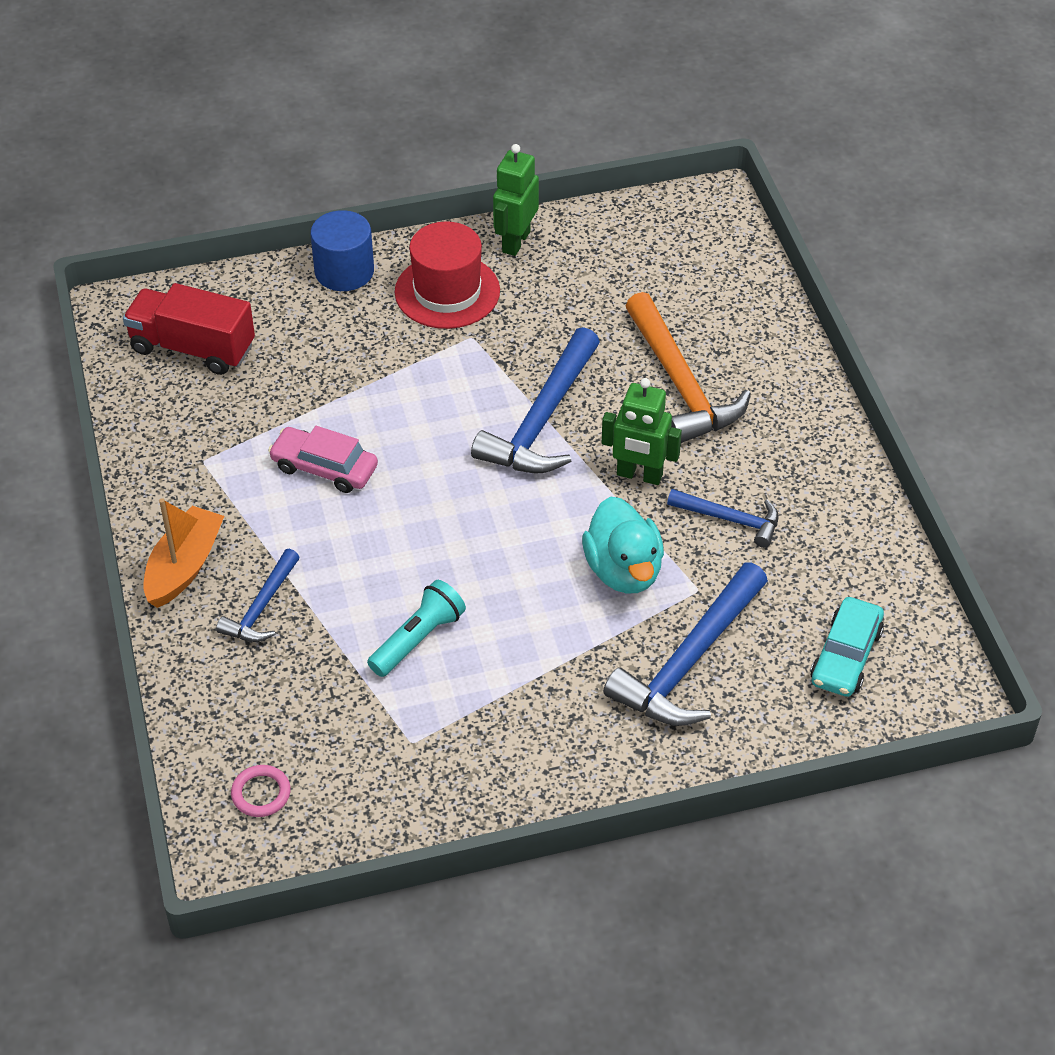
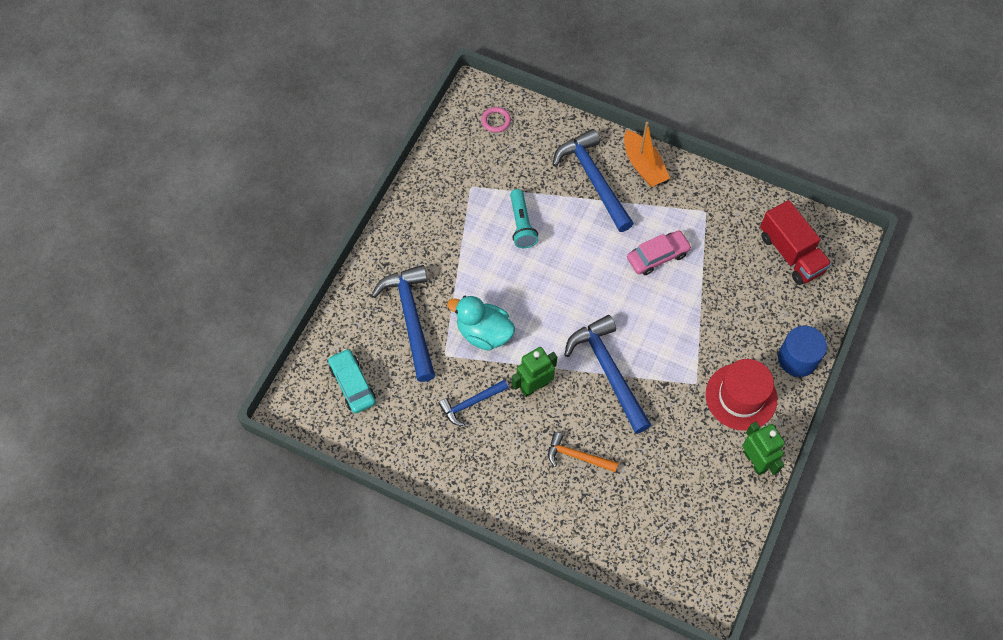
camera: 130 degrees right, 15 degrees up
red truck [123,283,255,375] -> red truck turned 90 degrees clockwise [760,200,832,285]
blue hammer [216,549,300,642] -> blue hammer [552,129,634,232], size x1.80
orange hammer [626,292,751,443] -> orange hammer [548,432,618,472], size x0.56

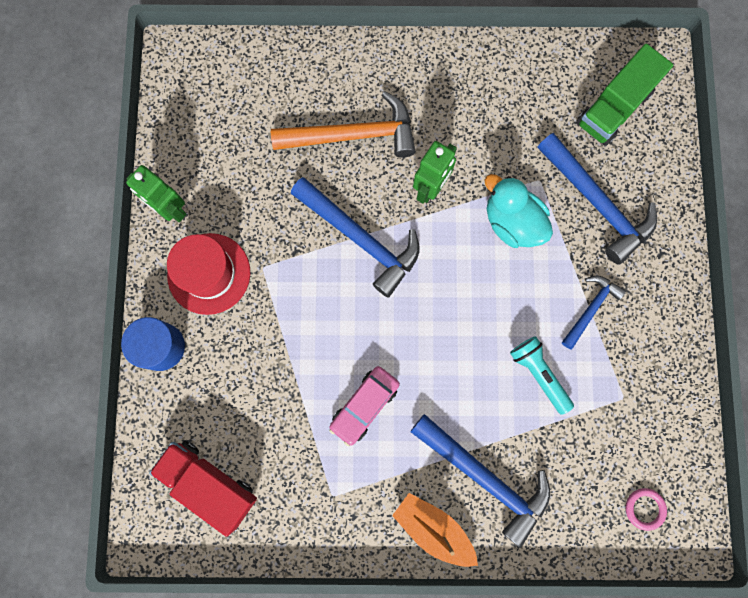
camera: 155 degrees right, 15 degrees up
turquoise car [328,348,376,414] -> green truck [576,43,673,146]
blue hammer [439,380,508,426] -> blue hammer moved to [562,276,626,350]
turquoise duck [447,296,515,351] -> turquoise duck turned 135 degrees counterclockwise [485,174,553,248]
orange hammer [548,432,618,472] -> orange hammer [271,91,416,158], size x1.80

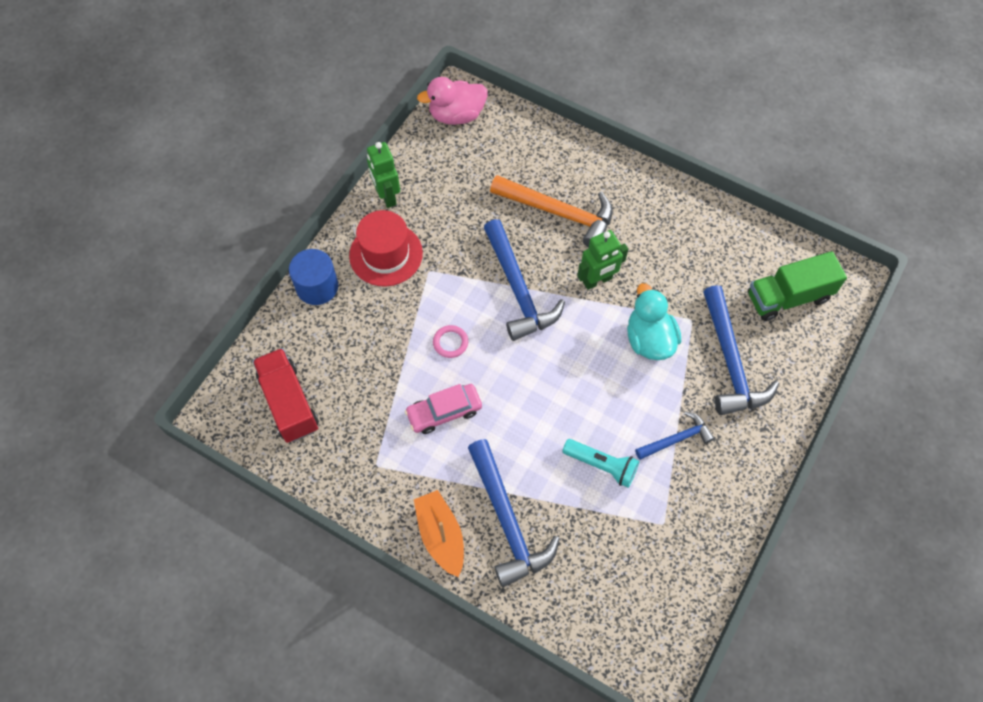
camera: 30 degrees right, 15 degrees down
turquoise flashlight [510,336,574,415] -> turquoise flashlight turned 120 degrees clockwise [562,439,639,488]
pink ring [626,488,667,531] -> pink ring moved to [433,325,468,358]
none -> pink duck [417,77,488,125]

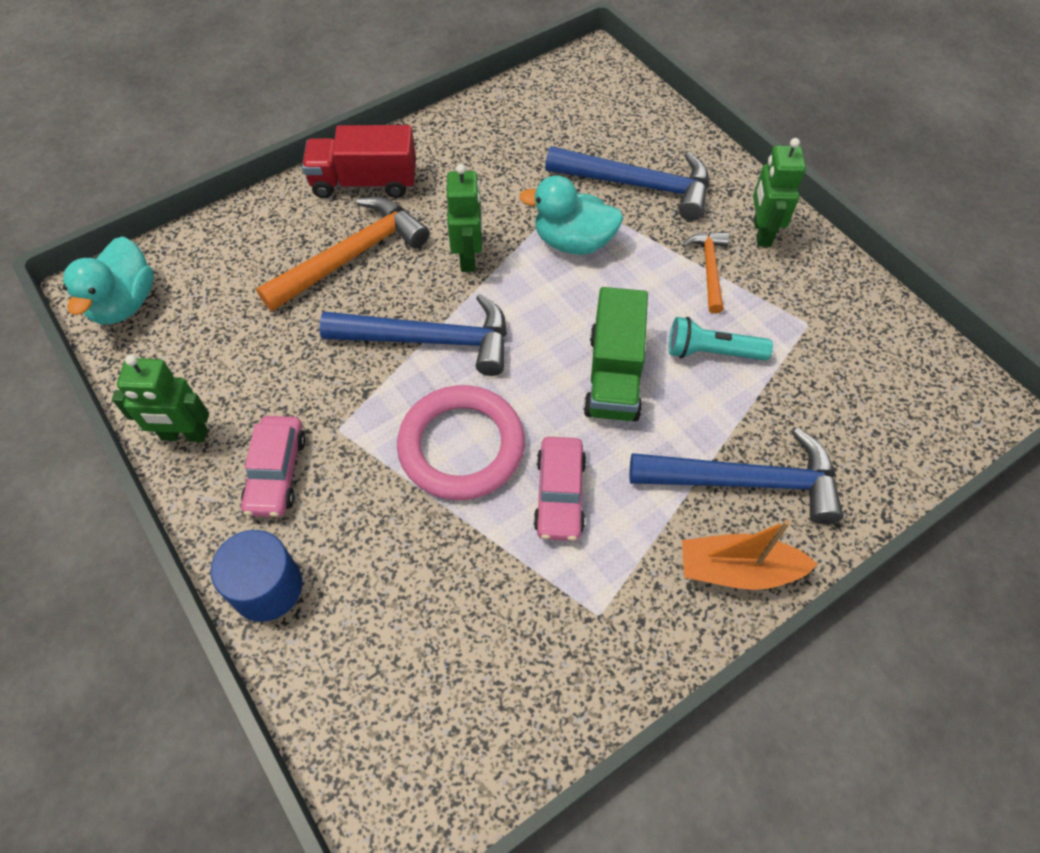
camera: 65 degrees left, 5 degrees down
red truck [253,348,319,443] -> red truck moved to [302,125,416,198]
red hat [349,210,423,287] -> pink car [241,416,306,517]
pink duck [417,77,488,125] -> turquoise duck [63,236,154,324]
pink ring [433,325,468,358] -> pink ring [397,385,525,500], size x2.40
turquoise flashlight [562,439,639,488] -> turquoise flashlight turned 135 degrees counterclockwise [669,317,773,360]
blue hammer [635,411,714,460] -> orange hammer [682,232,729,314]
green truck [748,251,847,321] -> green truck moved to [583,287,648,422]
none -> green robot [753,138,806,247]

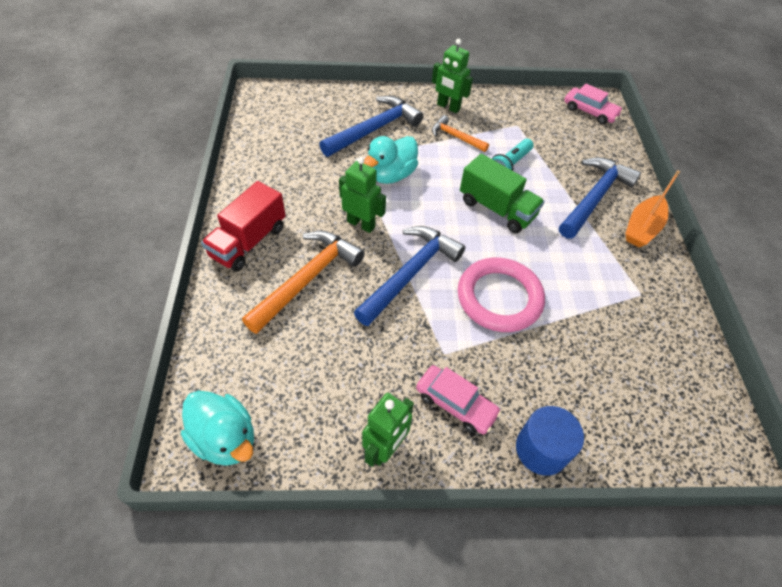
camera: 60 degrees left, 5 degrees down
orange hammer [256,196,429,311] -> orange hammer turned 45 degrees clockwise [242,231,365,334]
pink car [533,437,586,541] -> pink car moved to [564,84,623,124]

